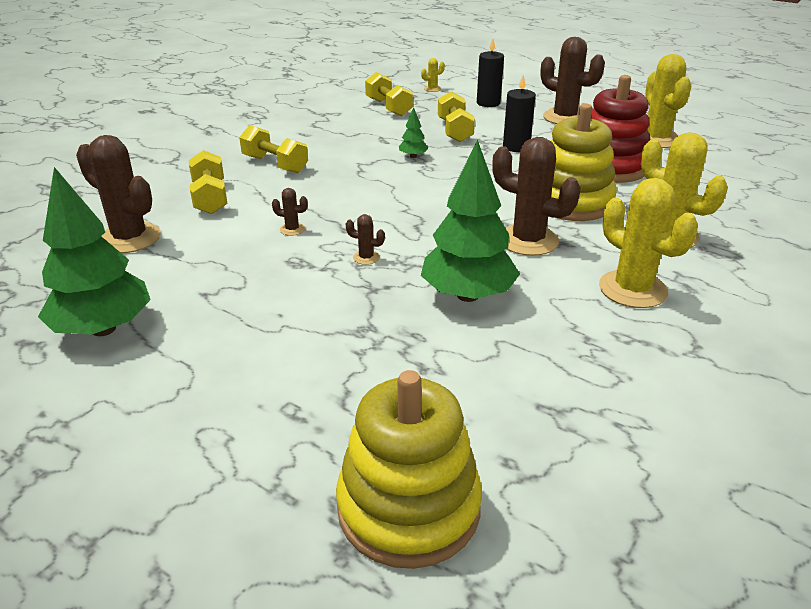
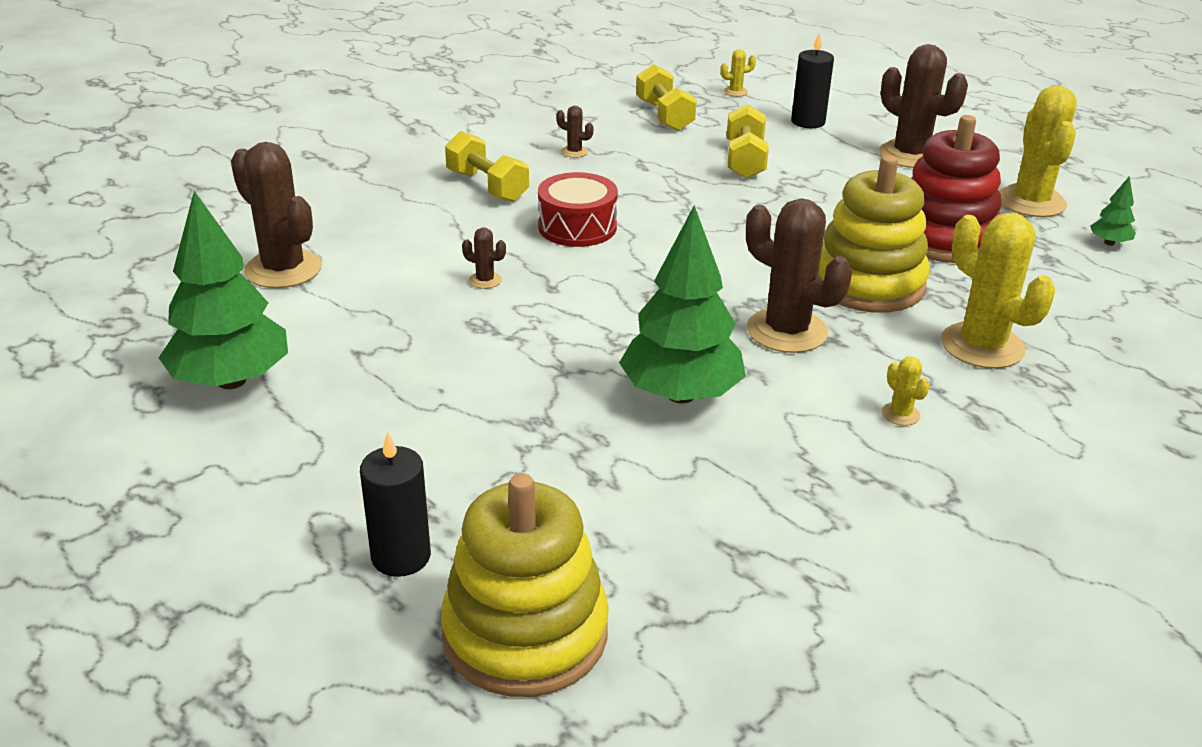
camera: 10 degrees right, 0 degrees up
yellow dumbbell [189,150,227,214] -> none
brown cactus [346,214,385,265] -> brown cactus moved to [556,106,594,158]
green tree [399,107,428,158] -> green tree moved to [1090,176,1136,246]
black candle [503,75,536,152] -> black candle moved to [360,432,431,577]
yellow cactus [599,178,698,308] -> yellow cactus [882,357,930,426], size x0.43
none -> red drum [538,172,618,247]

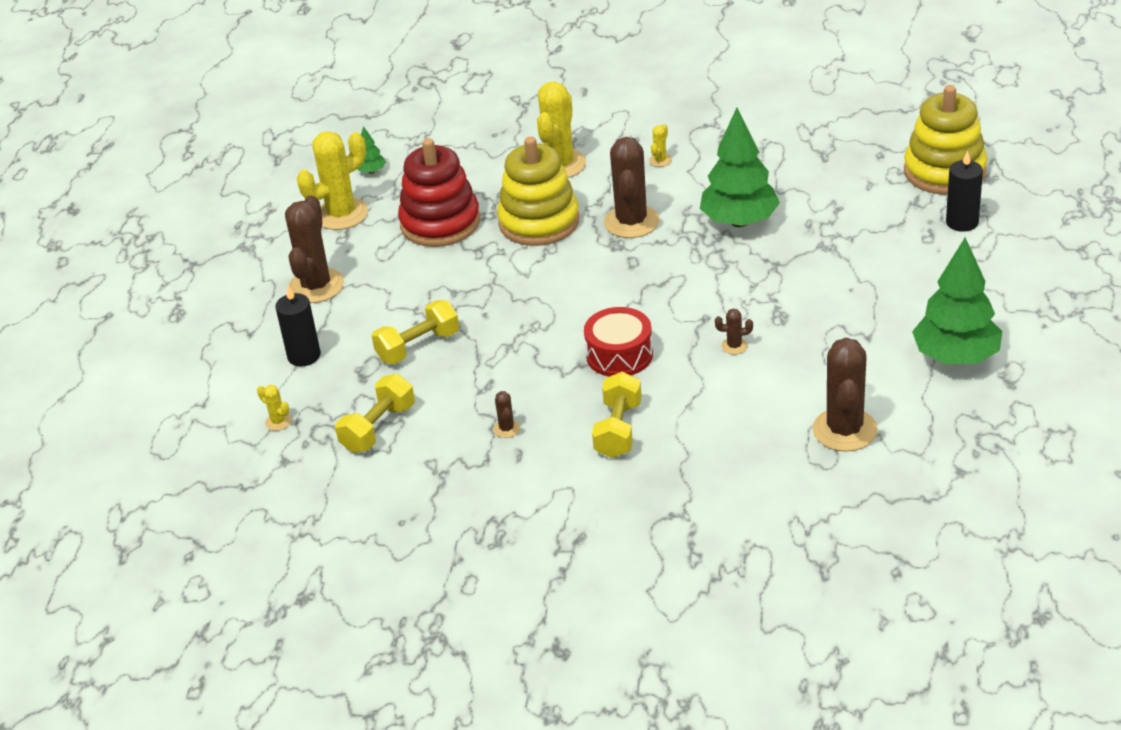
camera: 125 degrees left, 5 degrees up
brown cactus [462,228,506,289] -> brown cactus turned 75 degrees counterclockwise [715,309,753,354]

